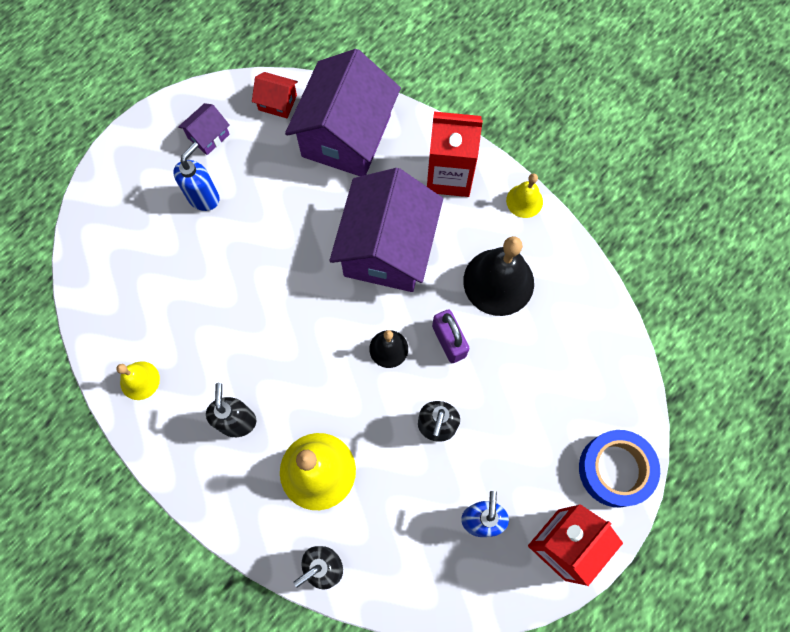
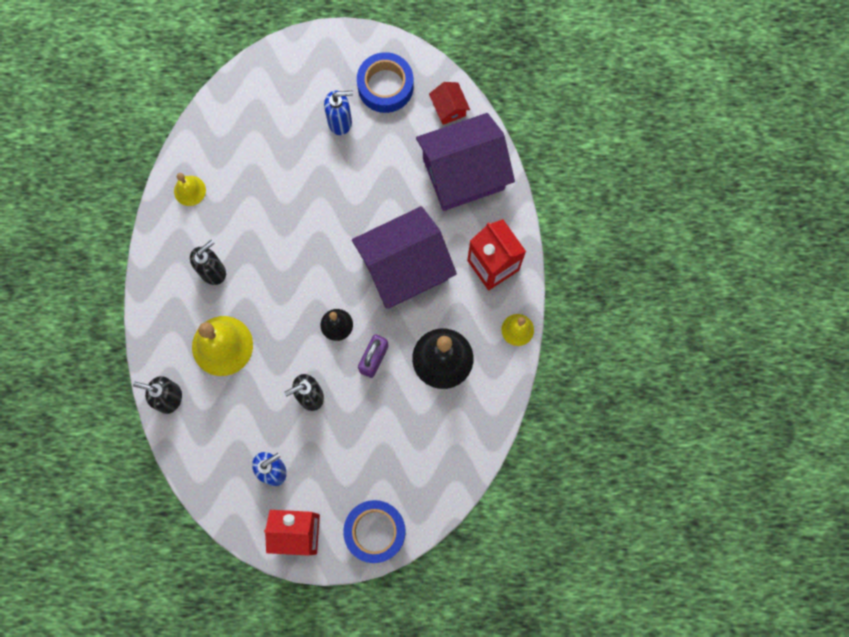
camera: 50 degrees right, 5 degrees up
purple house [178,103,230,155] -> blue tape [357,52,414,113]

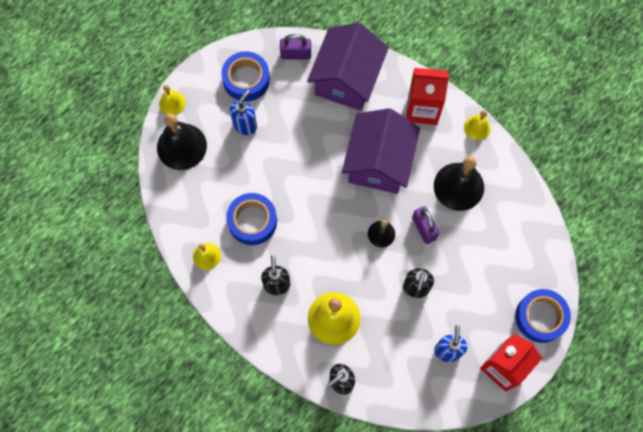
camera: 50 degrees left, 5 degrees down
red house [429,82,470,125] -> purple padlock [280,34,311,60]
none -> black bell [157,114,207,170]
none -> yellow bell [159,85,186,115]
none -> blue tape [226,193,277,245]

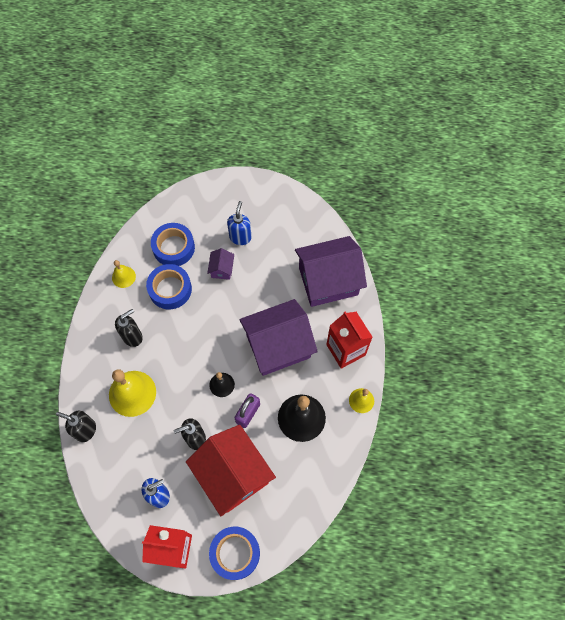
camera: 55 degrees right, 5 degrees down
black bell [157,114,207,170] -> none
yellow bell [159,85,186,115] -> none
blue tape [221,51,270,102] -> blue tape moved to [151,223,195,266]
blue soap dispenser [230,89,257,135] -> blue soap dispenser turned 75 degrees counterclockwise [227,201,251,245]
purple padlock [280,34,311,60] -> none
none -> red house [186,425,276,516]
none -> purple house [207,248,234,280]

